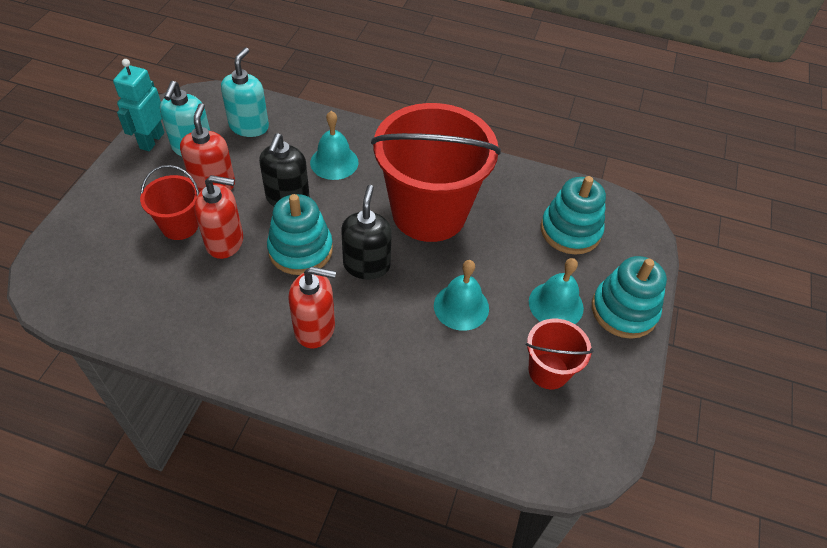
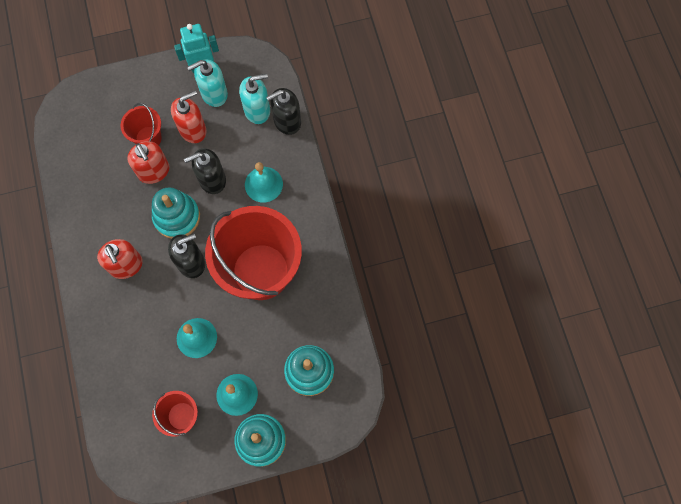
camera: 60 degrees right, 20 degrees up
none -> black soap dispenser [266,88,301,135]

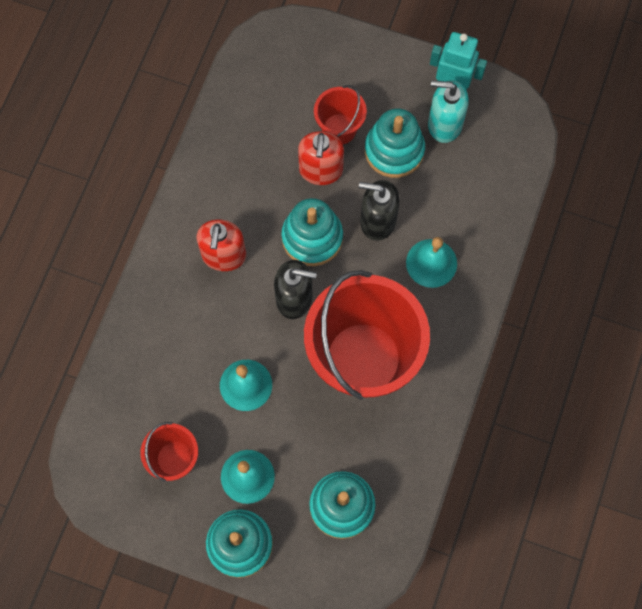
camera: 35 degrees right, 0 degrees up
red soap dispenser [171,90,207,143] -> turquoise stacking toy [365,109,425,178]
turquoise soap dispenser [239,73,270,124] -> none
black soap dispenser [266,88,301,135] -> none

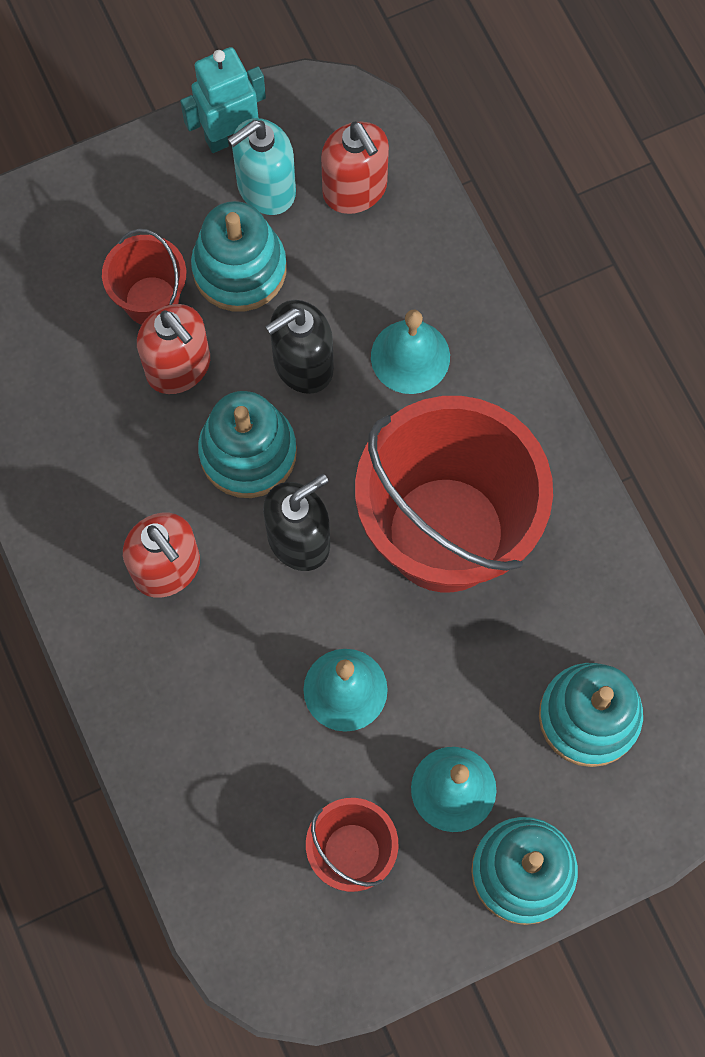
camera: 45 degrees left, 0 degrees up
none -> red soap dispenser [321,121,389,214]

